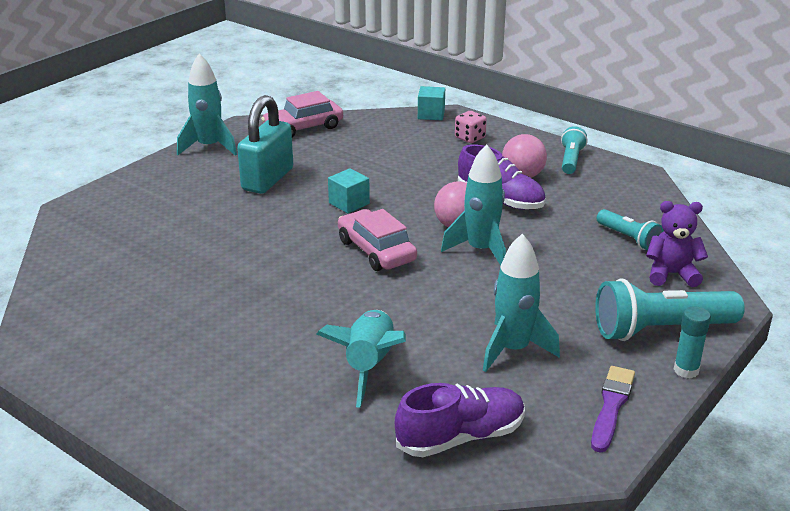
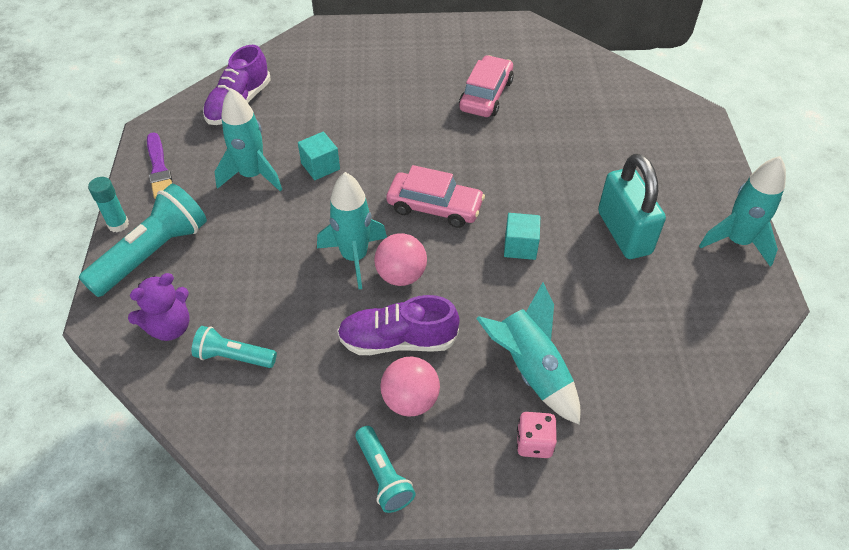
camera: 140 degrees right, 20 degrees up
pink car [261,91,343,138] -> pink car moved to [459,55,514,117]
turquoise rocket [316,310,406,408] -> turquoise rocket moved to [476,282,581,425]
turquoise cube [418,86,445,120] -> turquoise cube moved to [298,132,340,180]

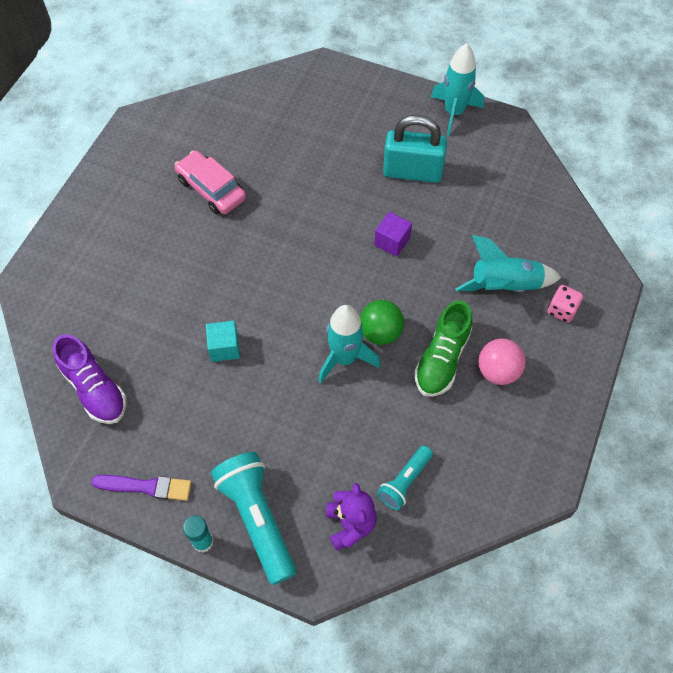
camera: 65 degrees left, 10 degrees up
turquoise rocket [215,88,282,191] -> none
purple shoe [337,295,460,355] -> green shoe [414,300,472,397]
turquoise flashlight [355,426,416,513] -> none
pink ball [374,233,427,286] -> green ball [360,300,404,345]
pink car [386,165,485,228] -> none
turquoise cube [504,213,540,260] -> purple cube [374,212,412,257]

